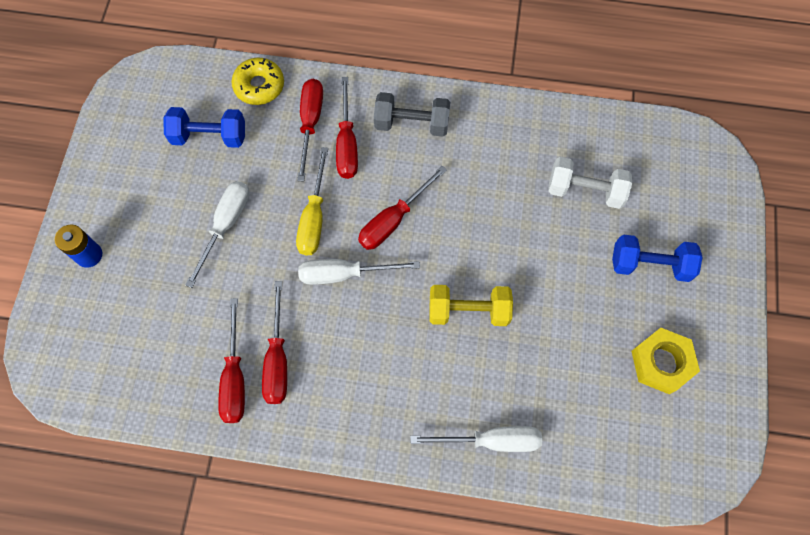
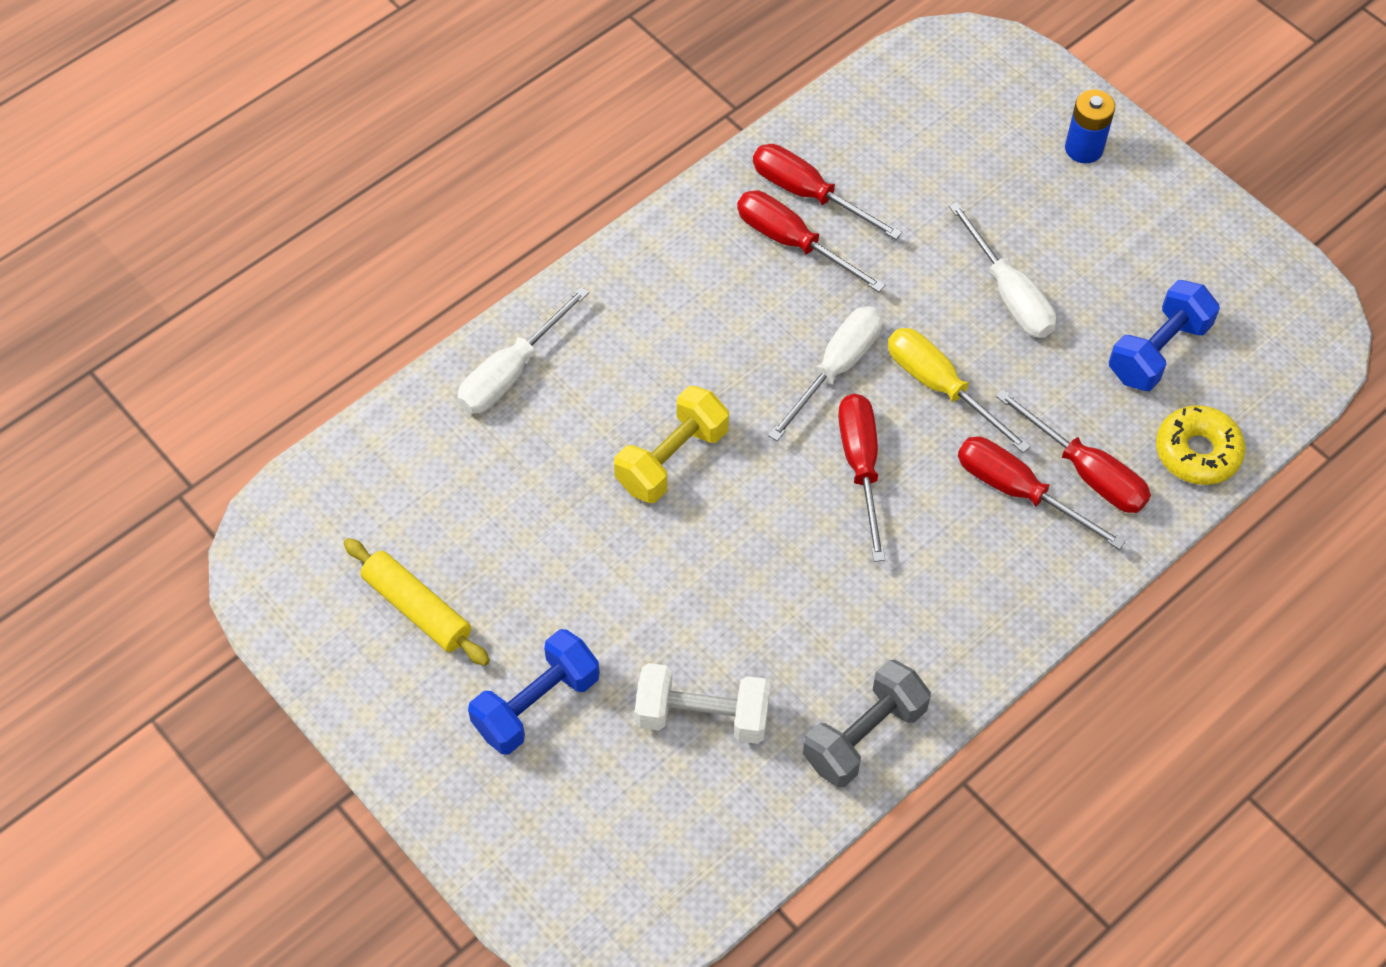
camera: 130 degrees right, 10 degrees down
grey dumbbell [374,92,450,137] -> grey dumbbell moved to [803,660,931,787]
white dumbbell [548,157,632,209] -> white dumbbell turned 45 degrees clockwise [635,663,771,744]
yellow nut [631,328,700,394] -> yellow rolling pin [344,538,490,666]

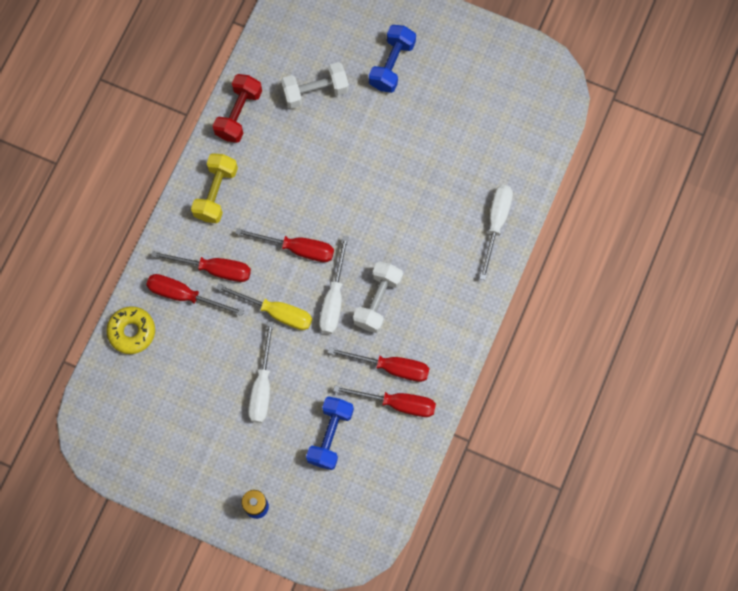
camera: 155 degrees right, 15 degrees up
yellow rolling pin [344,538,490,666] -> none
yellow dumbbell [614,386,729,503] -> yellow dumbbell moved to [191,153,238,223]
grey dumbbell [803,660,931,787] -> red dumbbell [213,74,262,143]
red screwdriver [838,394,885,562] -> red screwdriver turned 45 degrees counterclockwise [235,228,334,262]
white screwdriver [949,202,1056,338] -> white screwdriver turned 120 degrees counterclockwise [248,322,274,423]
blue dumbbell [1109,280,1220,391] -> blue dumbbell moved to [306,396,354,470]
none -> white dumbbell [353,261,403,333]

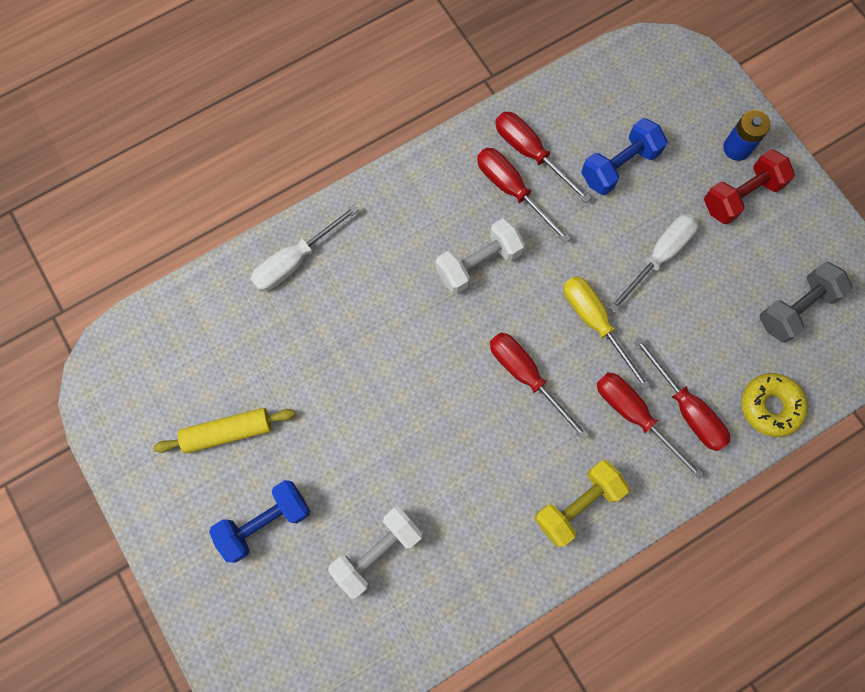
camera: 145 degrees left, 0 degrees up
red dumbbell [213,74,262,143] -> red dumbbell moved to [704,149,795,224]
white dumbbell [281,62,349,109] -> white dumbbell turned 60 degrees counterclockwise [328,507,423,599]
white screwdriver [319,236,349,334] -> none
none -> yellow rolling pin [153,408,295,454]
none -> grey dumbbell [760,261,852,342]

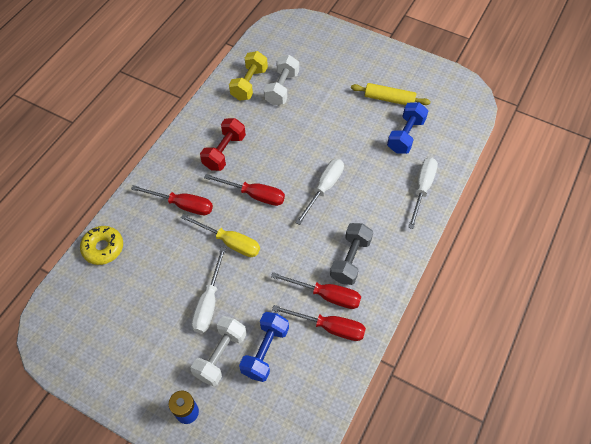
camera: 150 degrees right, 15 degrees down
yellow rolling pin [153,408,295,454] -> yellow rolling pin turned 60 degrees clockwise [351,83,431,105]
blue dumbbell [209,480,310,562] -> blue dumbbell moved to [387,102,428,154]
white dumbbell [436,218,525,294] -> white dumbbell moved to [190,316,247,386]
yellow dumbbell [535,460,630,547] -> yellow dumbbell moved to [229,51,268,101]
red screwdriver [633,337,730,451] -> none
red dumbbell [704,149,795,224] -> red dumbbell moved to [200,118,246,171]
grey dumbbell [760,261,852,342] -> grey dumbbell moved to [330,223,373,285]
none -> white screwdriver [295,159,344,225]

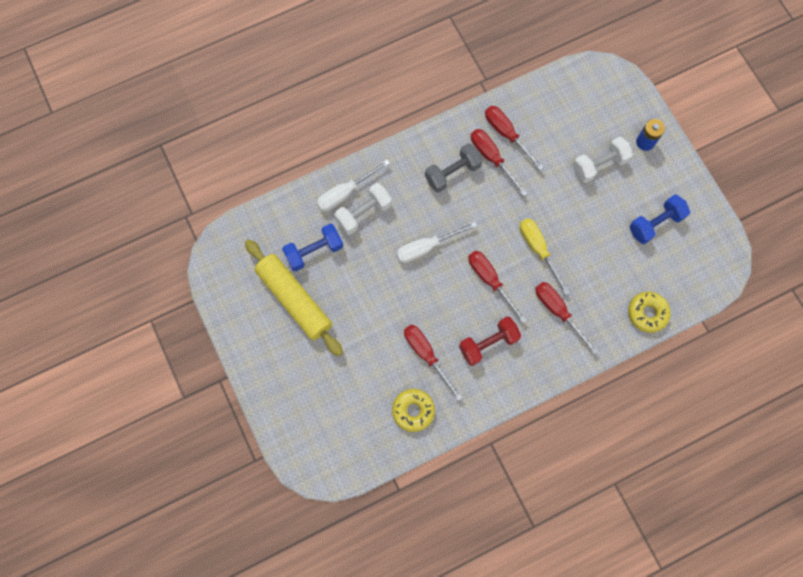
camera: 145 degrees left, 15 degrees up
white screwdriver [191,247,226,333] -> none
yellow dumbbell [229,51,268,101] -> yellow donut [392,389,435,432]
blue dumbbell [239,312,289,382] -> blue dumbbell moved to [630,194,690,244]
white dumbbell [264,55,299,105] -> white dumbbell moved to [334,183,392,235]
yellow rolling pin [351,83,431,105] -> yellow rolling pin [245,239,343,356], size x1.65
none -> red screwdriver [404,324,463,401]

